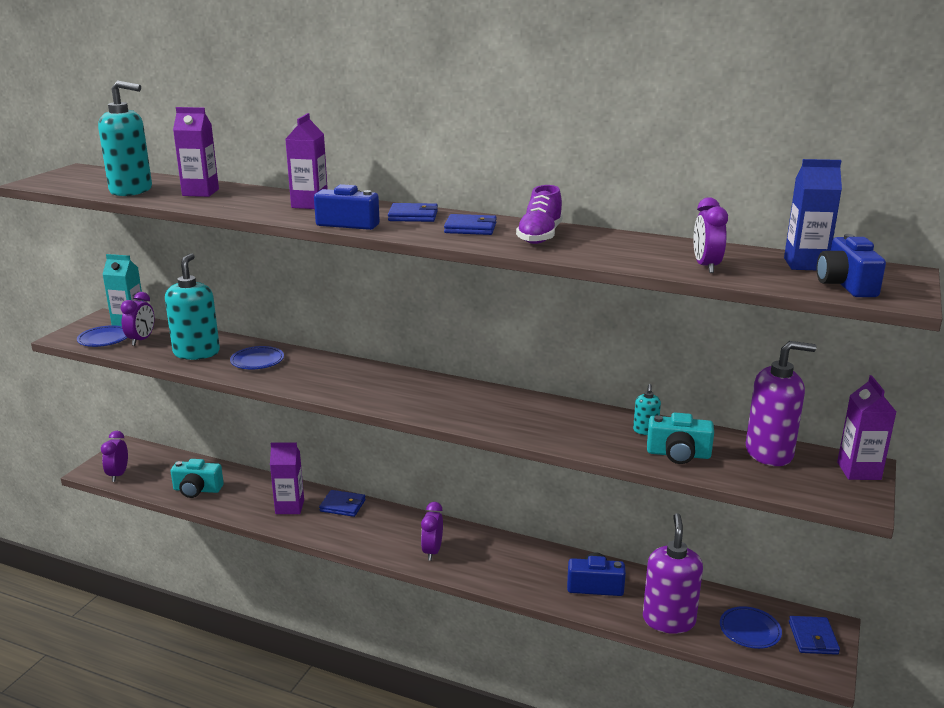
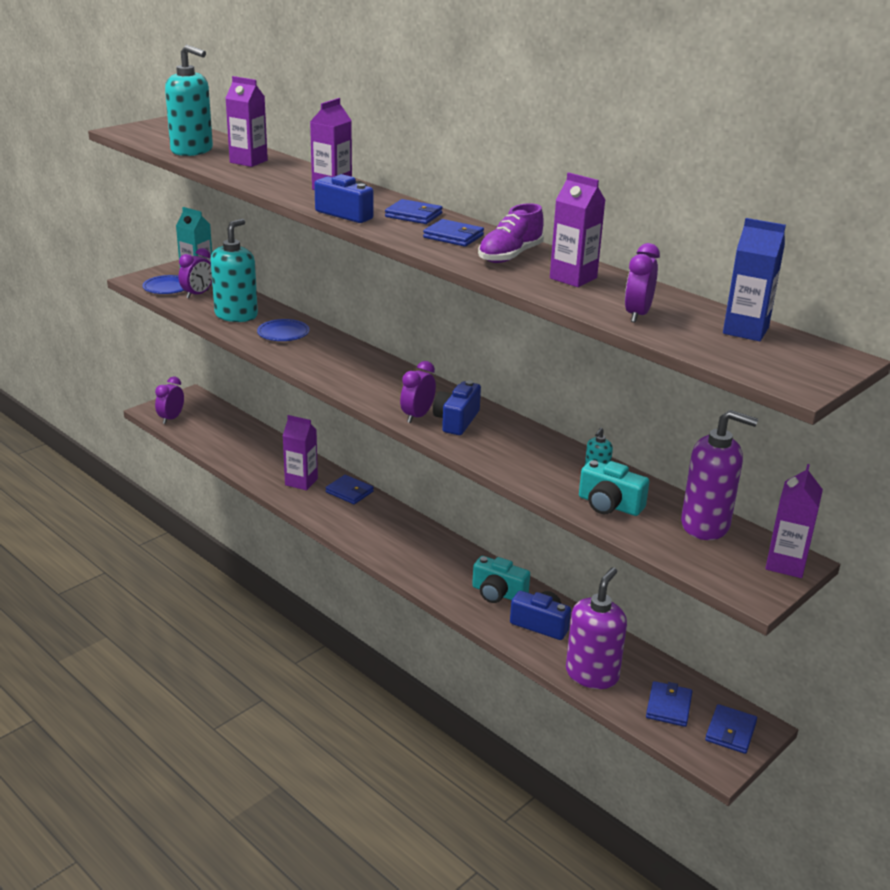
camera: 20 degrees right, 5 degrees up
turquoise camera [171,459,224,498] -> turquoise camera moved to [472,556,530,603]
purple clock [421,502,443,561] -> purple clock moved to [400,361,436,423]
blue plate [720,606,782,649] -> blue wallet [646,681,693,727]
blue camera [817,234,886,297] -> blue camera moved to [433,380,481,435]
none -> purple carton [550,172,606,287]

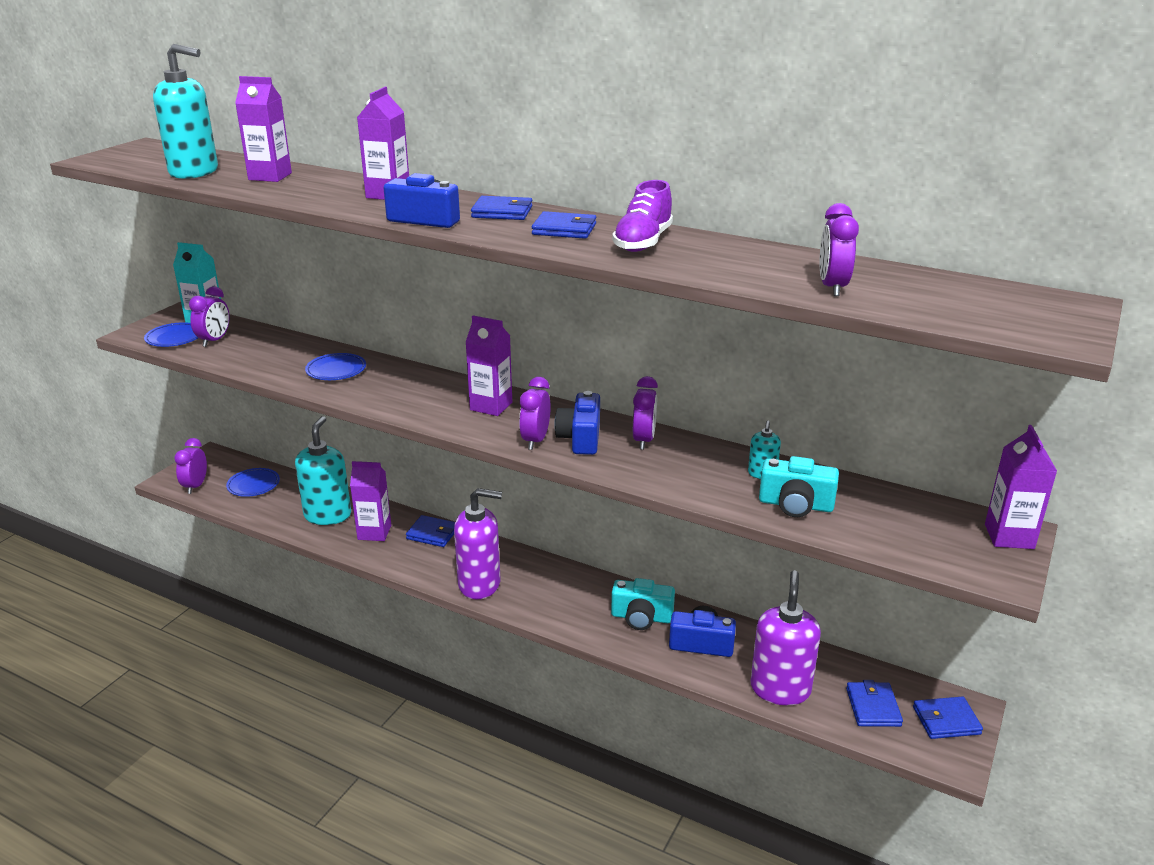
camera: 15 degrees left, 0 degrees up
turquoise soap dispenser [211,219,258,322] -> turquoise soap dispenser moved to [295,416,351,525]
purple carton [550,172,606,287] -> purple carton moved to [465,316,512,416]
purple soap dispenser [681,410,758,540] -> purple soap dispenser moved to [454,488,502,600]
blue wallet [705,704,757,754] -> blue wallet turned 75 degrees clockwise [913,696,983,739]
blue carton [723,218,786,341] -> none
none -> blue plate [226,468,280,497]
none -> purple clock [633,376,658,450]

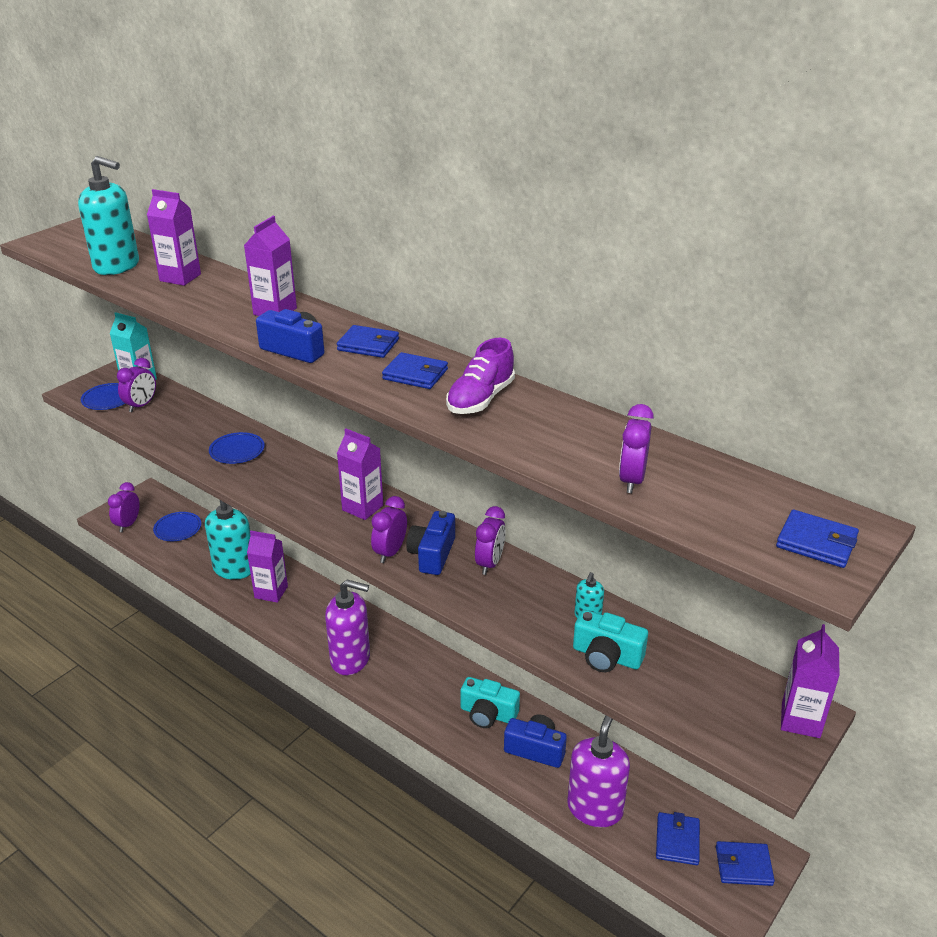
camera: 10 degrees right, 5 degrees up
blue wallet [406,515,455,547] -> blue wallet moved to [776,510,859,568]

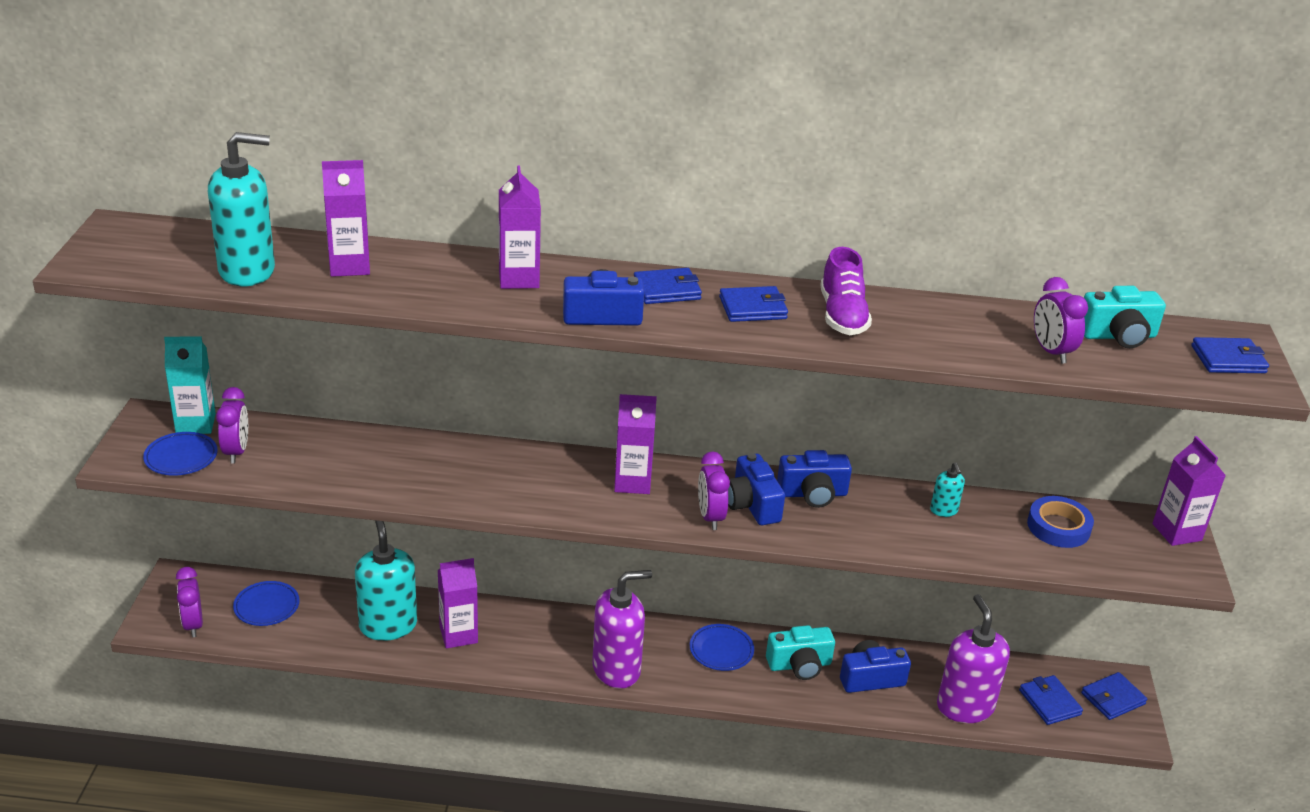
camera: 35 degrees left, 0 degrees up
blue plate [209,432,265,464] -> blue plate moved to [690,624,754,671]
purple clock [475,506,506,575] -> blue camera [777,450,852,508]
turquoise camera [573,610,648,672] -> turquoise camera moved to [1084,286,1166,348]
none -> blue tape [1027,496,1094,548]

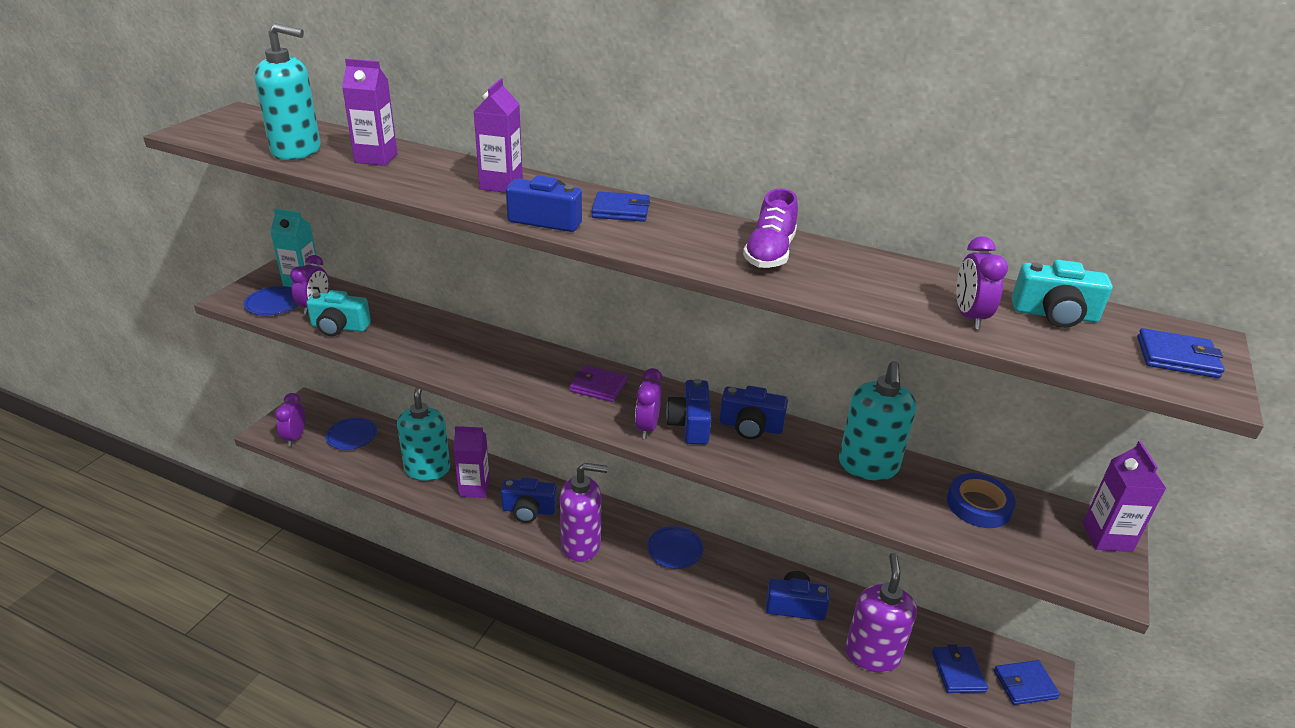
camera: 20 degrees right, 0 degrees up
purple carton [614,394,657,494] -> purple wallet [570,365,627,402]
blue wallet [719,286,788,322] -> none
turquoise camera [766,625,835,680] -> turquoise camera moved to [306,290,371,336]
turquoise soap dispenser [930,462,965,517] -> turquoise soap dispenser [839,361,916,480], size x2.20
none -> blue camera [501,478,557,523]

